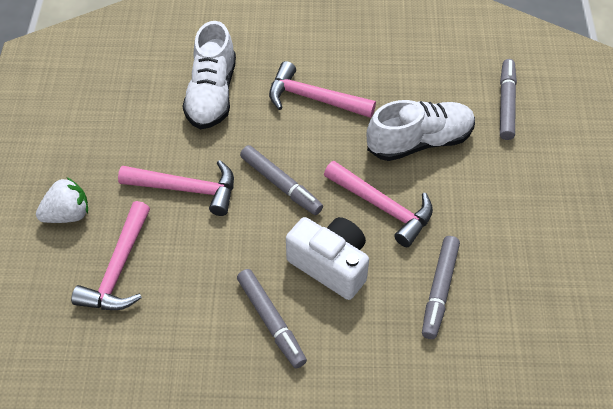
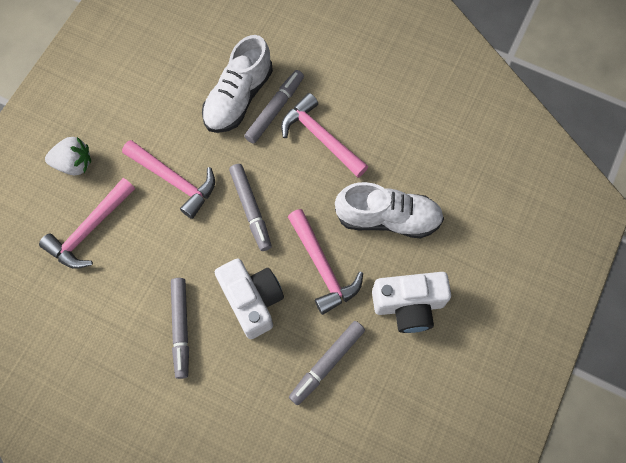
camera: 25 degrees right, 15 degrees up
grey marker [500,59,517,140] -> grey marker moved to [244,70,304,144]
none -> white camera [372,272,451,333]

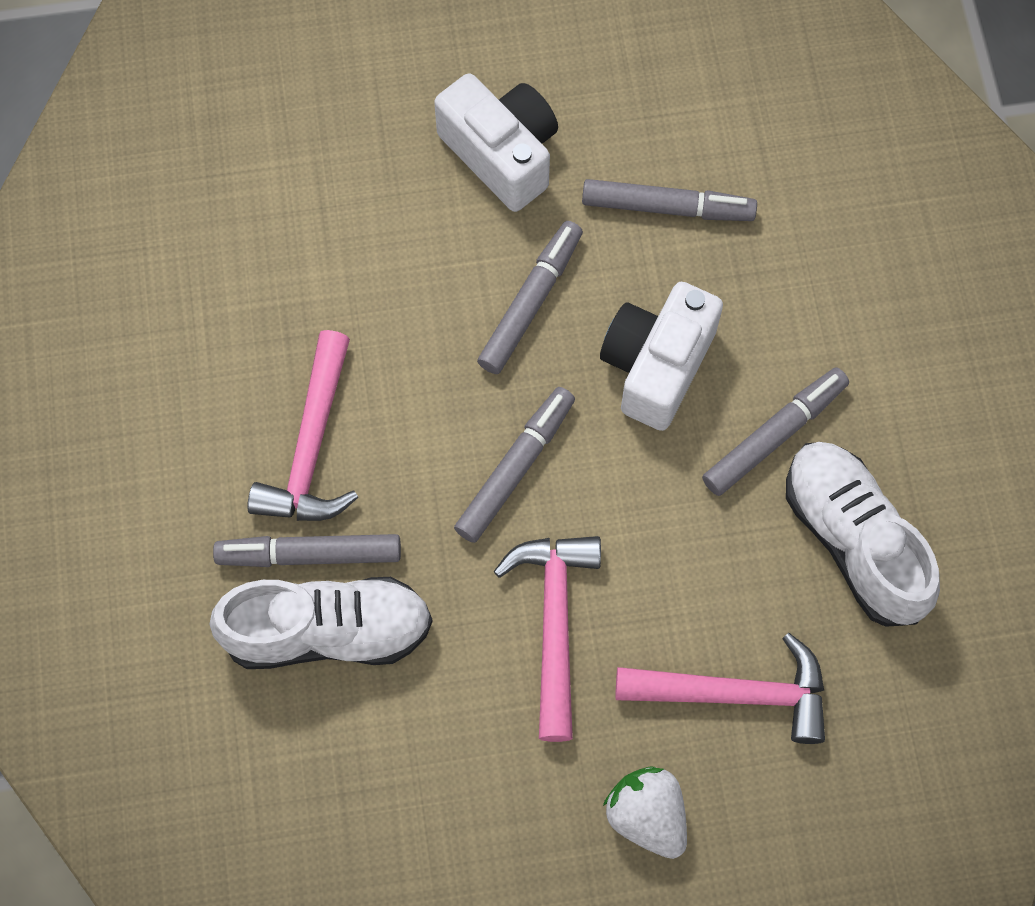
camera: 125 degrees left, 0 degrees up
pink hammer [288,209,363,315] -> grey marker [477,221,583,374]
white shoe [335,182,444,238] -> white shoe moved to [786,442,940,627]

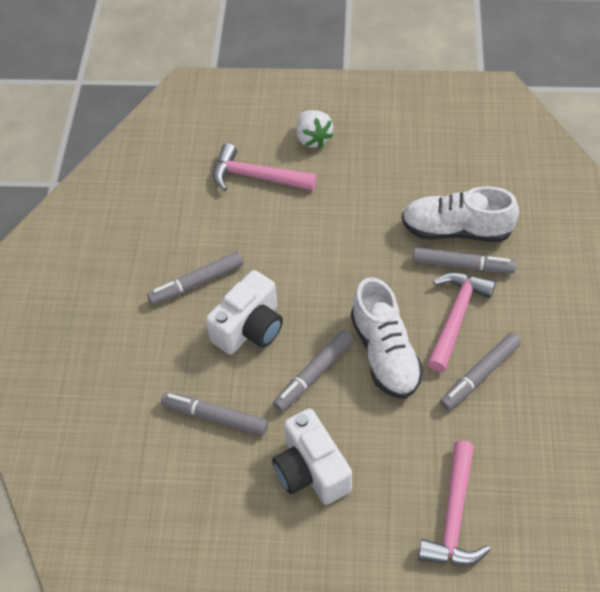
camera: 165 degrees left, 15 degrees down
grey marker [454,387,575,543] -> grey marker moved to [440,333,521,411]
pink hammer [494,536,601,742] -> pink hammer moved to [418,440,491,566]
white shoe [786,442,940,627] -> white shoe moved to [351,277,423,399]

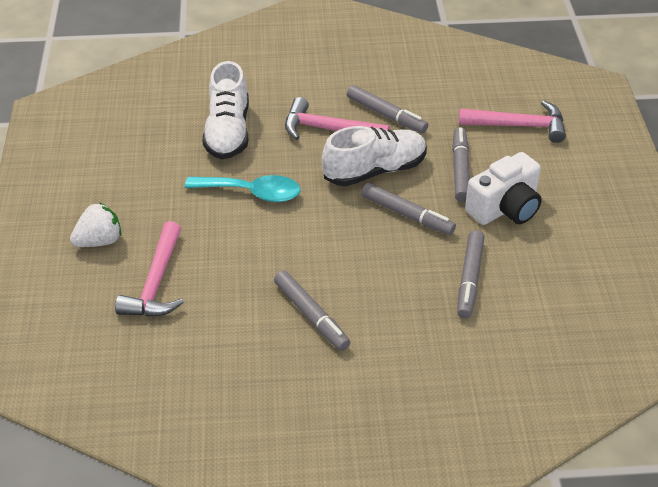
camera: 100 degrees left, 10 degrees down
white camera [206,270,283,354] -> none
grey marker [413,247,516,273] -> grey marker moved to [452,127,470,202]
none -> turquoise spoon [185,175,301,202]

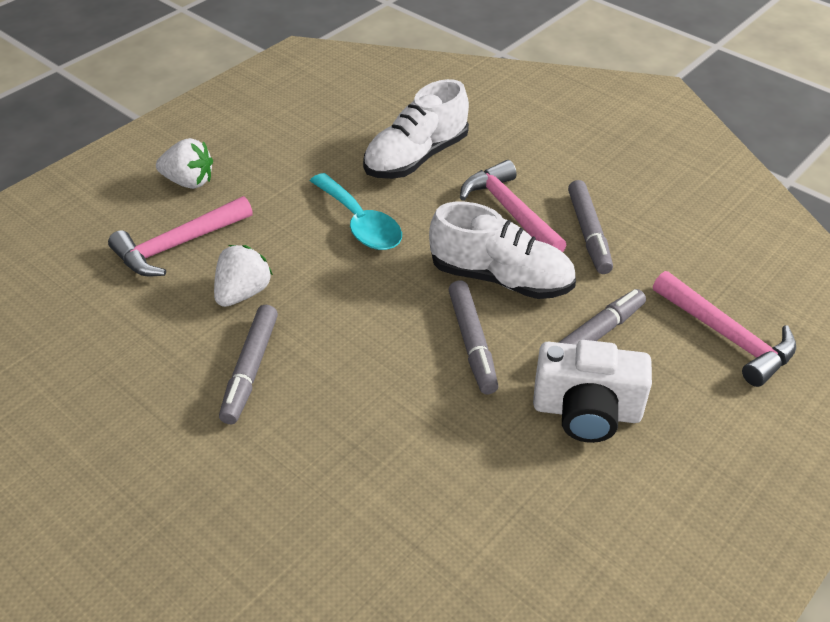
camera: 45 degrees right, 0 degrees up
grey marker [457,230,485,318] -> none
none -> white strawberry [214,245,273,307]

